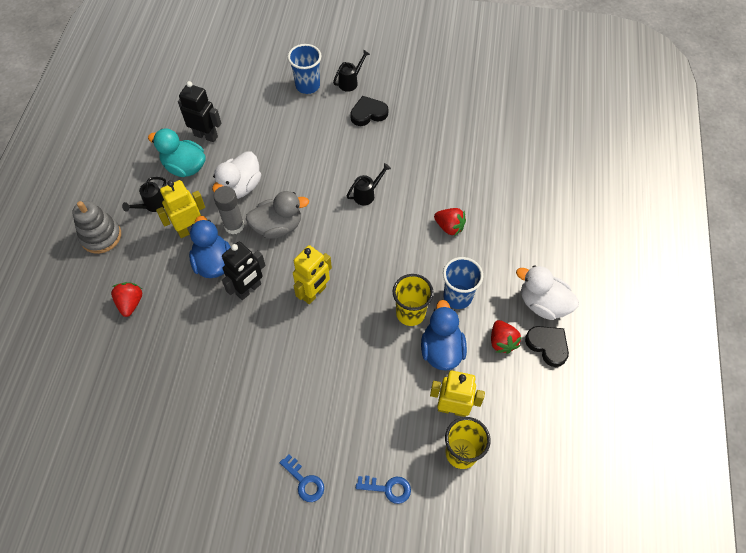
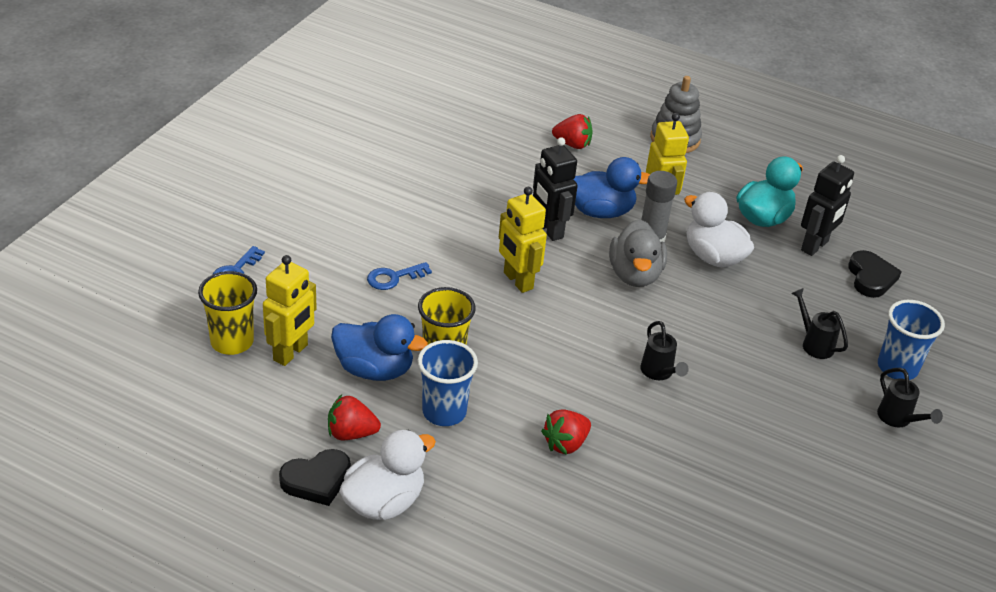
camera: 105 degrees right, 20 degrees down
black watering can [122,177,166,212] -> black watering can moved to [791,288,848,359]
blue key [279,455,324,502] -> blue key moved to [367,262,432,290]
black heart [350,96,388,126] -> black heart moved to [848,250,902,298]

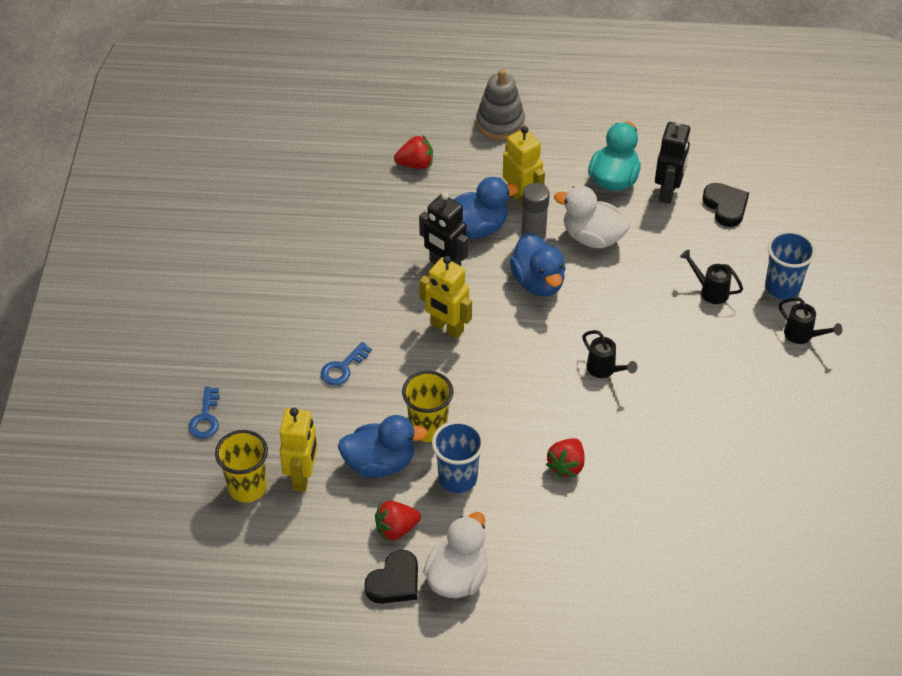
camera: 20 degrees left, 10 degrees up
grey duck [609,219,667,287] -> blue duck [510,233,566,296]

